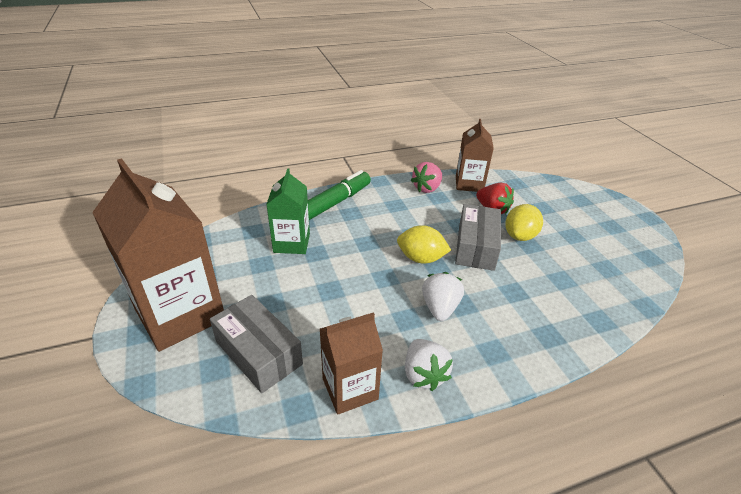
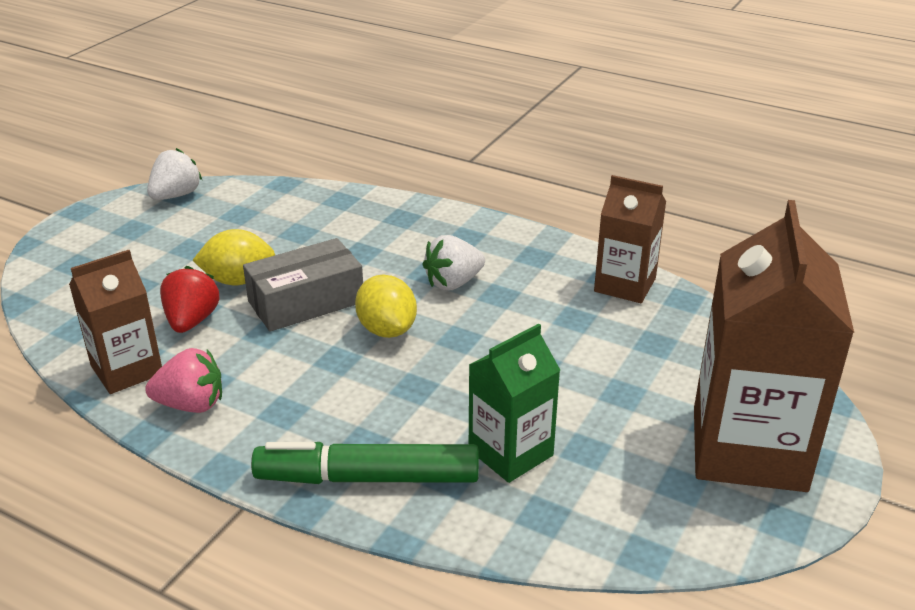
camera: 130 degrees left, 5 degrees down
grey box [210,295,303,393] -> none
white strawberry [405,339,453,391] -> white strawberry moved to [147,148,202,200]

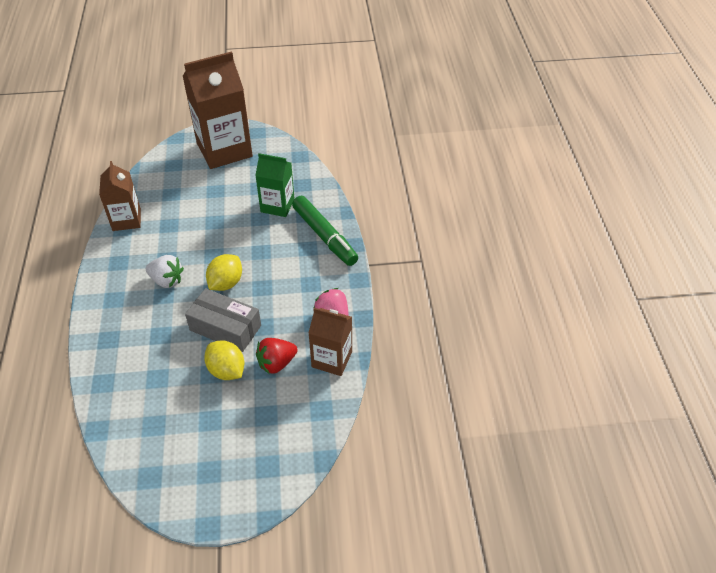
camera: 125 degrees left, 15 degrees up
white strawberry [147,148,202,200] -> none

